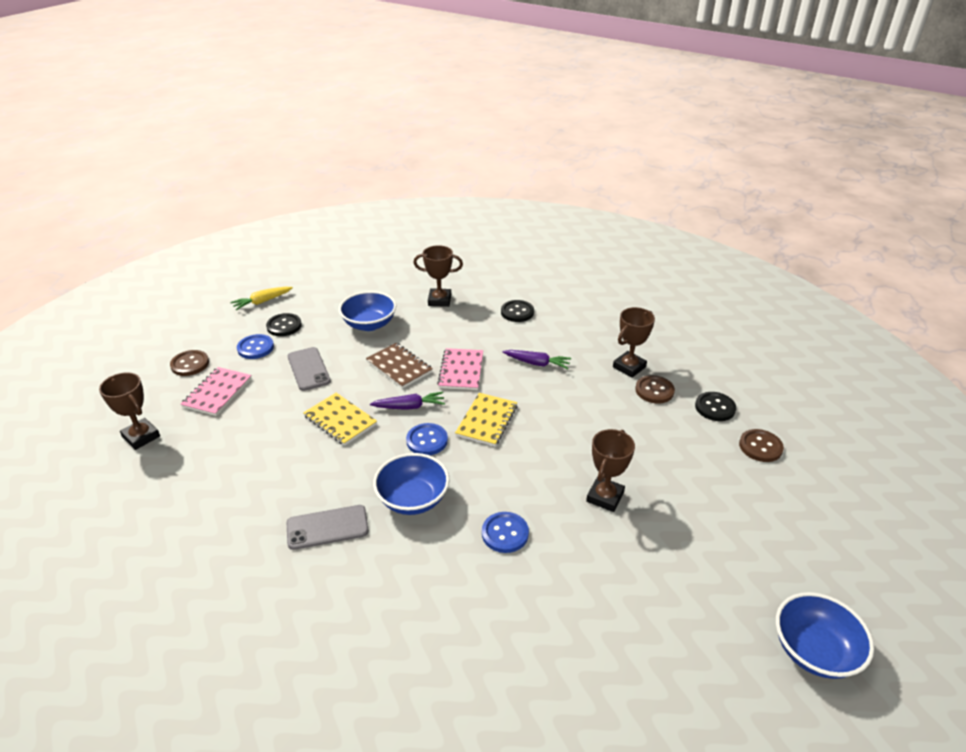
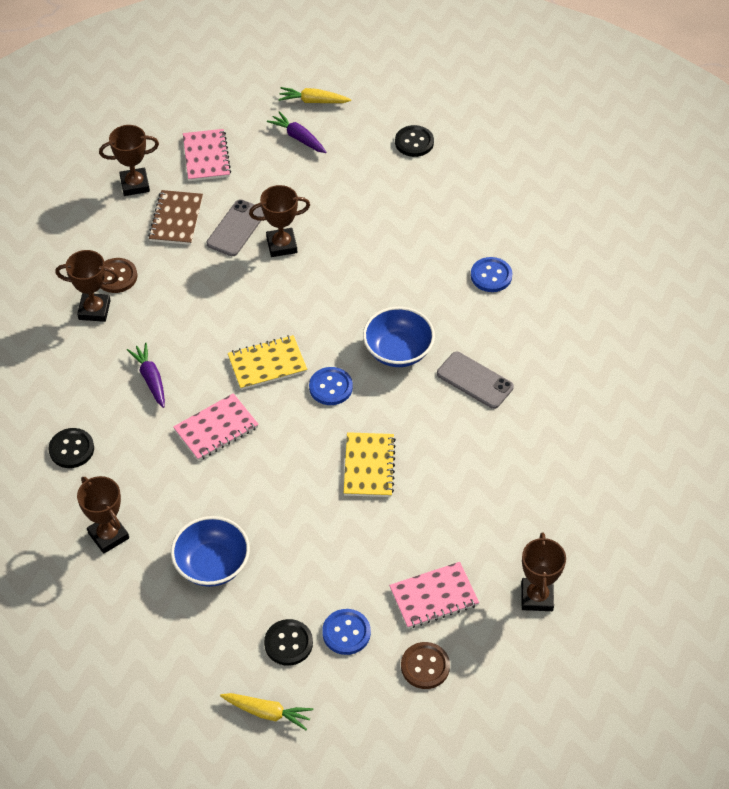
camera: 130 degrees left, 15 degrees up
grey phone [288,347,331,391] -> grey phone moved to [207,199,264,256]
brown notebook [366,343,433,389] -> brown notebook moved to [148,190,203,245]
purple carrot [370,392,445,410] -> purple carrot moved to [267,111,326,153]
blue button [482,512,529,553] -> blue button moved to [471,257,512,292]
black button [695,392,736,421] -> black button moved to [395,125,434,157]
brown button [739,429,784,462] -> brown trophy [99,125,159,196]
blue bowl [776,592,874,679] -> yellow carrot [278,87,351,103]
none -> pink notebook [183,129,231,181]

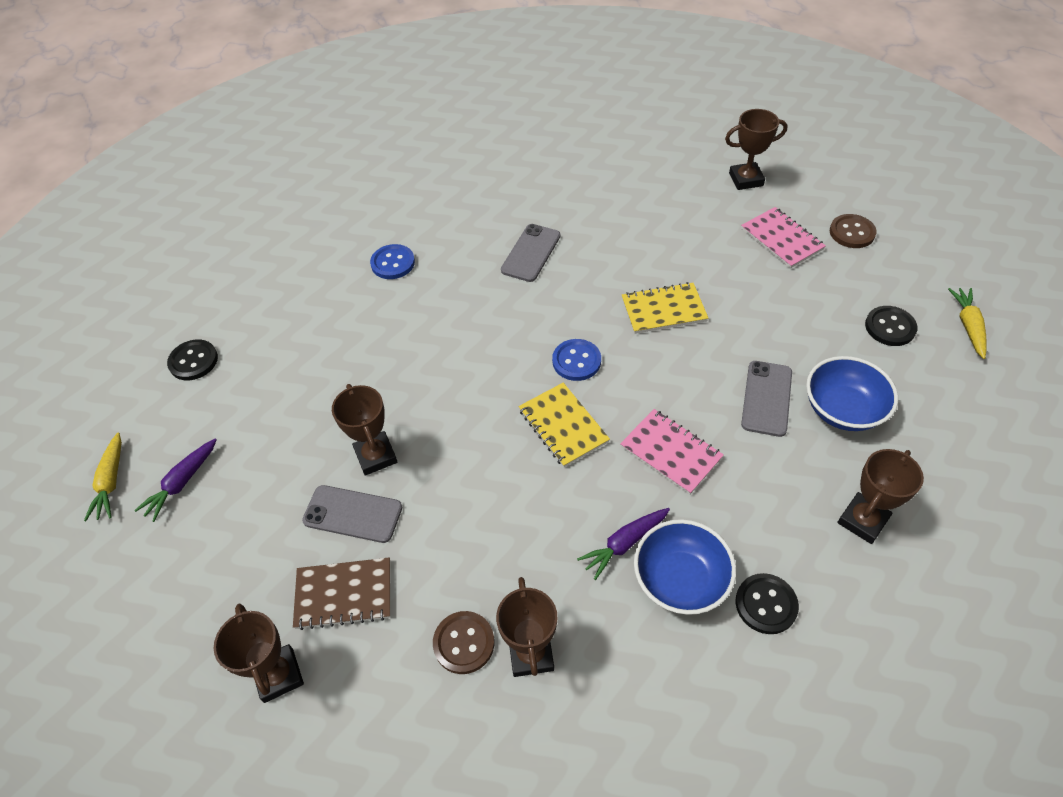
camera: 100 degrees left, 0 degrees up
pink notebook [183,129,231,181] -> none
blue button [322,609,371,655] -> none
blue bowl [363,307,435,367] -> blue bowl moved to [634,519,736,615]
none -> grey phone [741,361,792,437]

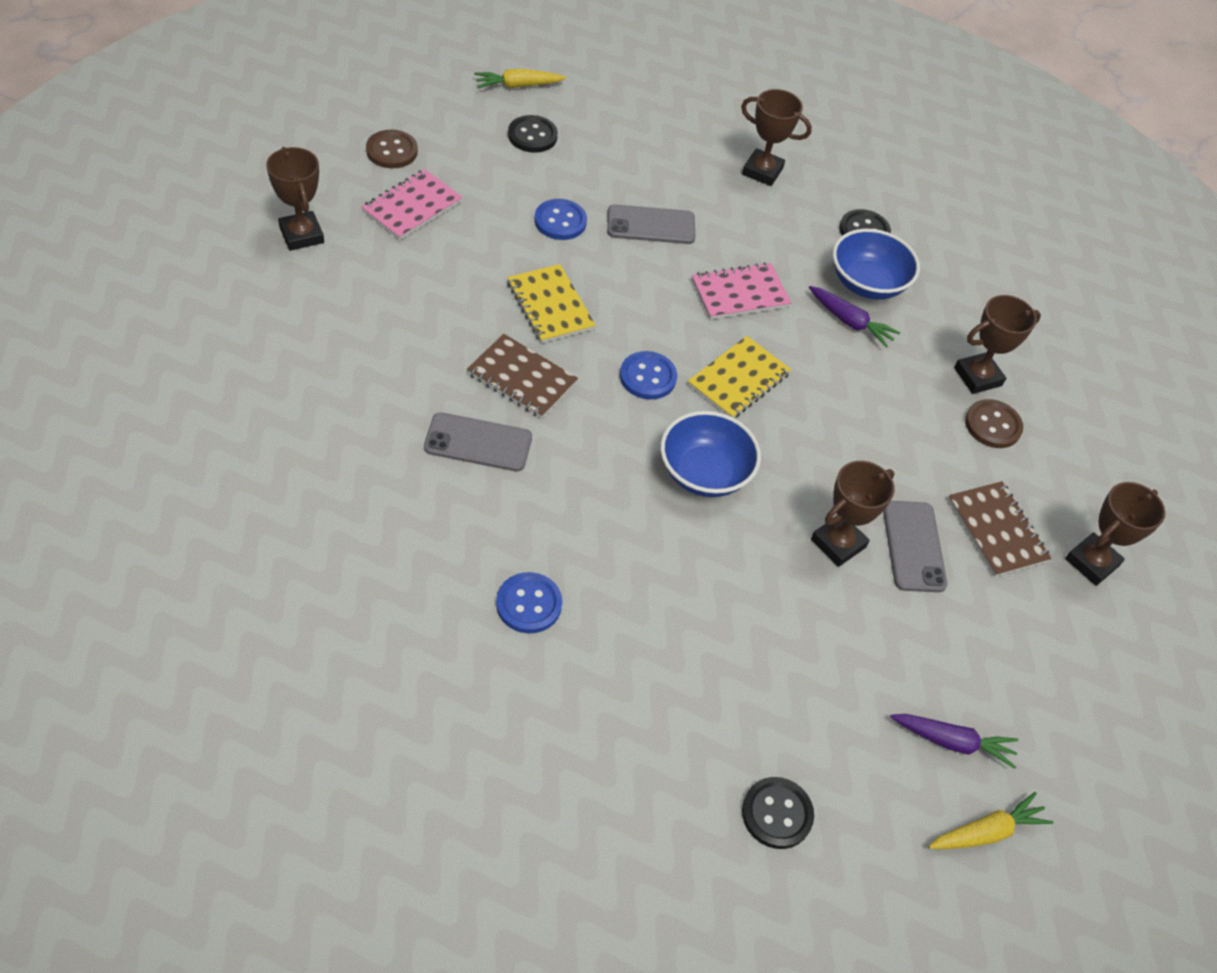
camera: 115 degrees left, 0 degrees up
pink notebook [620,409,724,495] -> pink notebook turned 45 degrees clockwise [692,262,791,320]
blue bowl [806,356,898,431] -> blue bowl moved to [660,411,761,497]
none -> brown notebook [467,334,578,418]
none -> blue button [535,199,587,240]

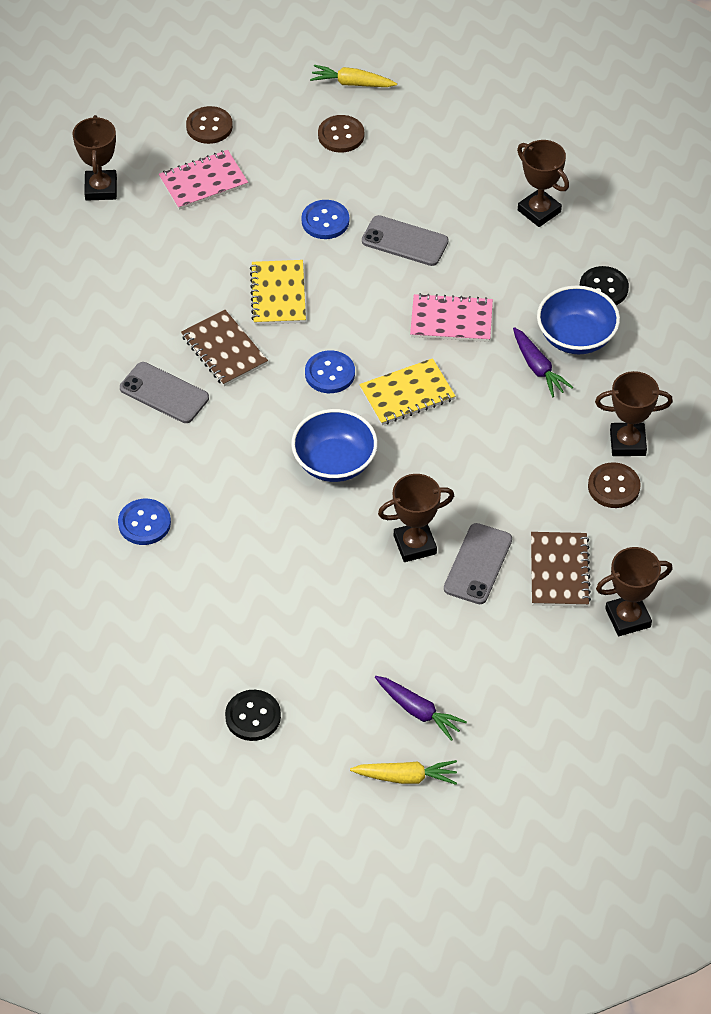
camera: 30 degrees right, 0 degrees up
black button [508,115,558,153] -> brown button [318,115,364,153]

